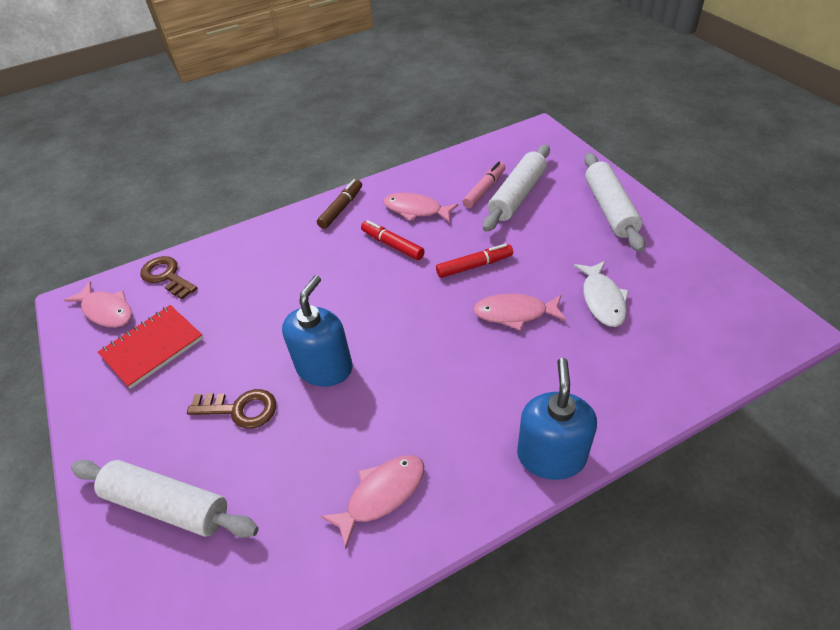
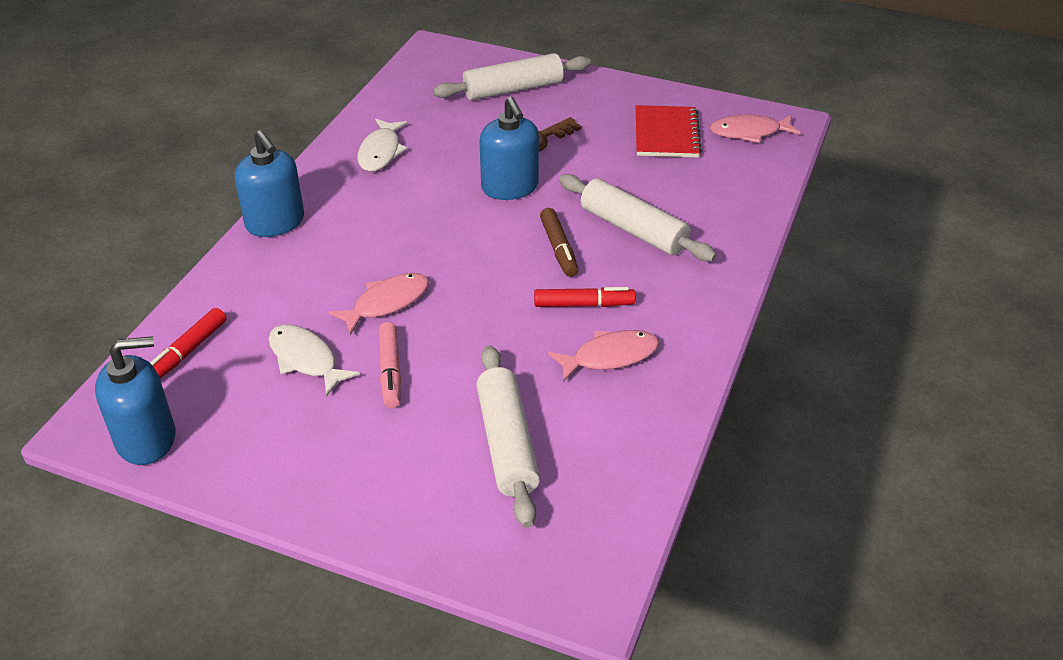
camera: 135 degrees right, 5 degrees down
brown key [140,256,197,299] -> none
brown marker [317,179,362,229] -> brown marker moved to [540,208,579,277]
pink fish [321,455,424,549] -> white fish [358,119,407,171]
red marker [436,244,513,278] -> red marker moved to [150,308,226,378]
pink marker [462,162,506,208] -> pink marker moved to [379,322,401,408]
white rolling pin [584,153,645,252] -> white rolling pin moved to [559,174,717,261]
none -> blue soap dispenser [95,336,175,465]

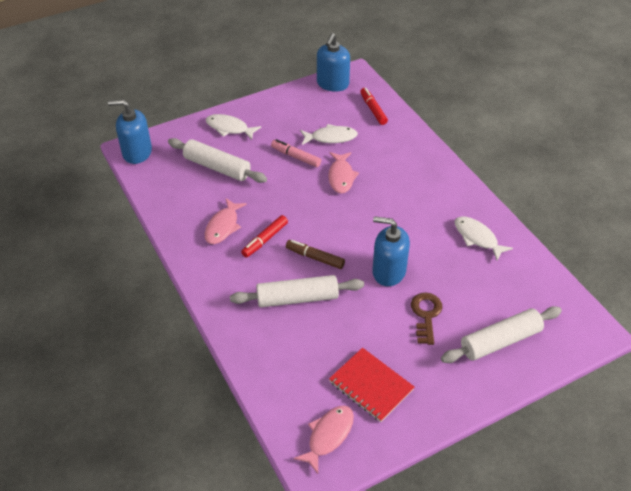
camera: 130 degrees right, 5 degrees up
blue soap dispenser [235,130,304,237] -> blue soap dispenser moved to [108,100,152,164]
white rolling pin [433,53,591,100] -> white rolling pin turned 45 degrees clockwise [441,306,562,363]
none -> white fish [206,114,261,140]

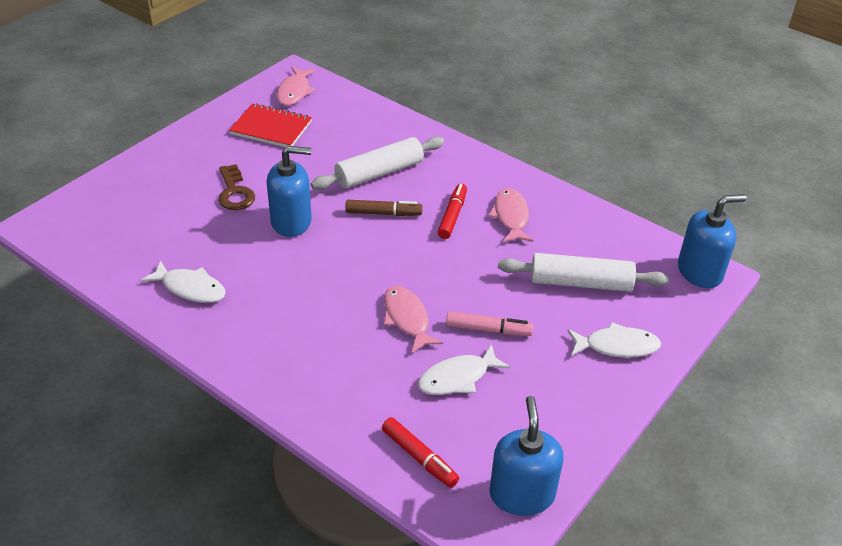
camera: 155 degrees right, 5 degrees down
white rolling pin [441,306,562,363] -> none

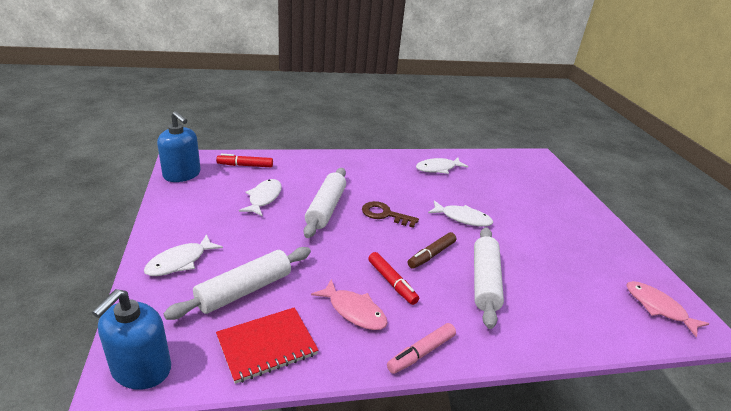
camera: 130 degrees right, 10 degrees down
brown key [218,164,255,210] -> brown key moved to [362,201,419,228]
red notebook [229,103,312,148] -> red notebook moved to [216,307,319,384]
blue soap dispenser [267,146,312,237] -> white fish [428,200,493,227]
pink fish [384,286,443,354] -> white rolling pin [304,168,346,238]
pink marker [446,311,533,336] -> pink marker moved to [387,323,456,374]

